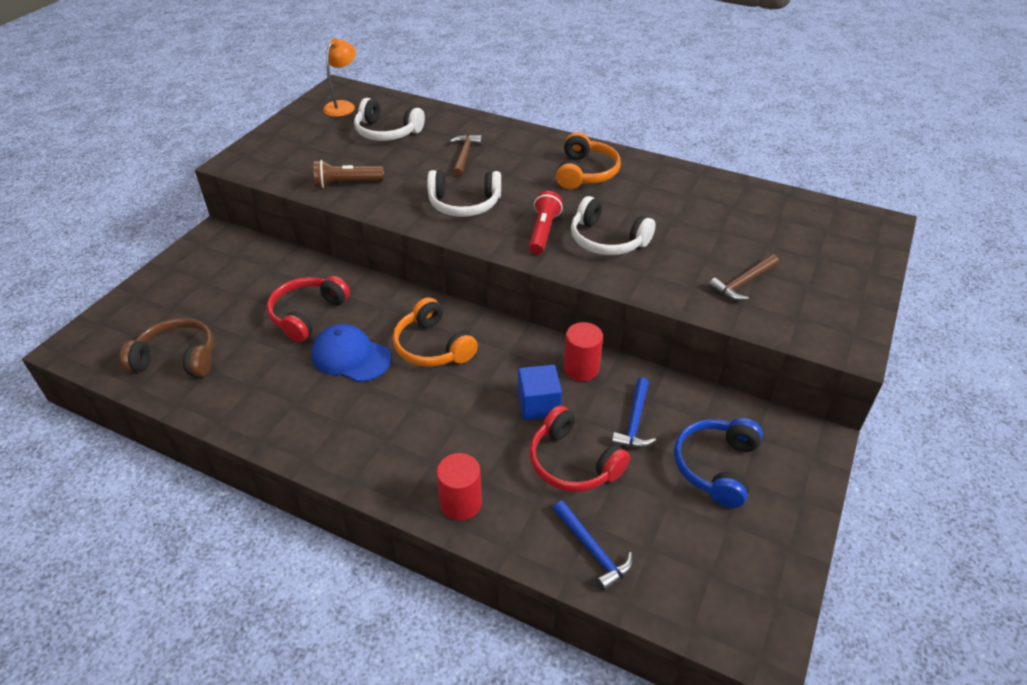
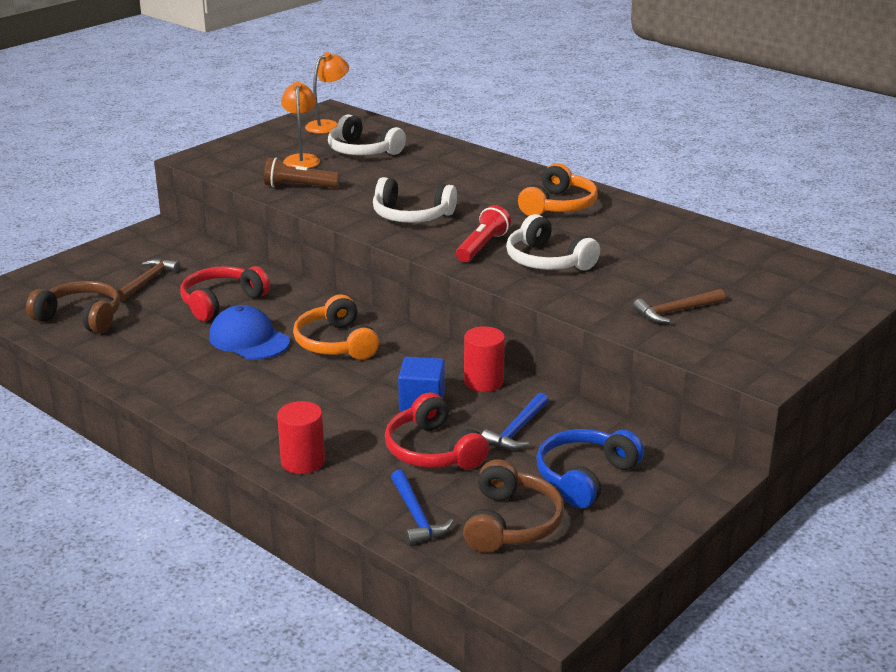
camera: 15 degrees right, 15 degrees down
brown hammer [450,135,482,177] -> brown hammer moved to [117,259,180,301]
none -> orange lamp [281,81,320,168]
none -> brown headphones [463,459,564,553]

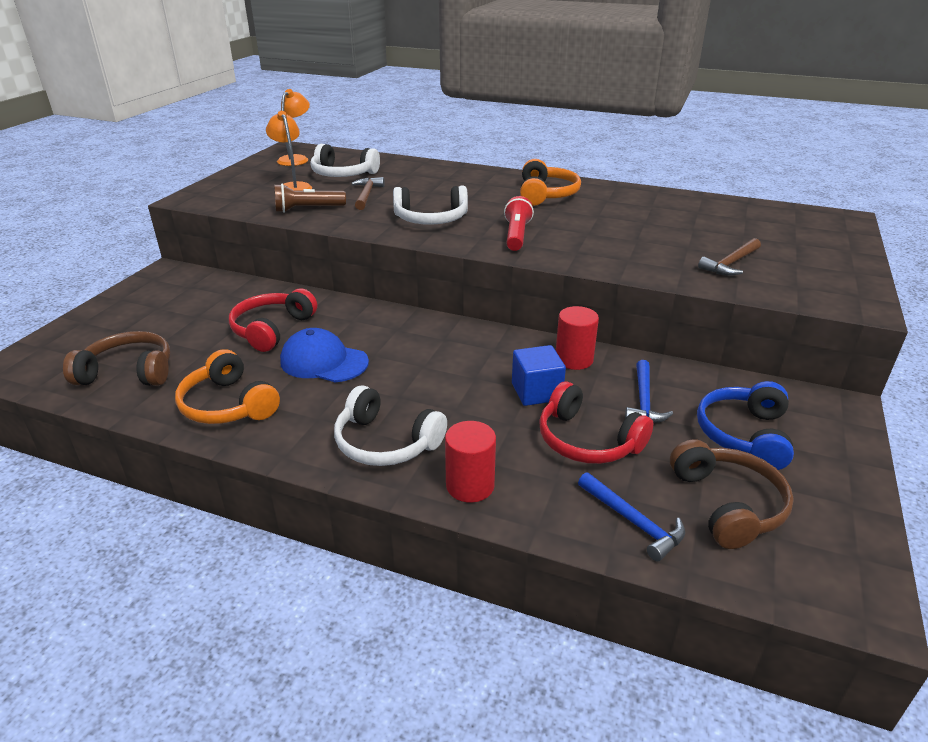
camera: 20 degrees left, 5 degrees up
brown hammer [117,259,180,301] -> brown hammer moved to [351,177,385,210]
orange headphones [293,294,379,360] -> orange headphones moved to [175,349,280,424]
white headphones [506,214,600,270] -> white headphones moved to [334,385,447,466]

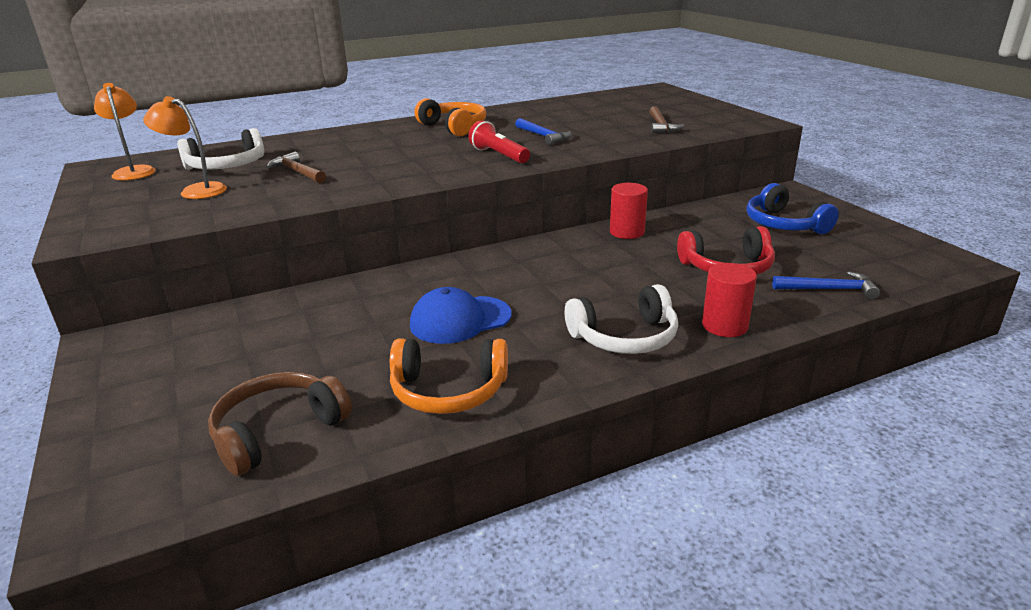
camera: 45 degrees left, 5 degrees down
red headphones [229,288,317,352] -> none
brown flashlight [274,184,346,213] -> none
white headphones [393,186,468,225] -> none
blue cube [512,345,566,406] -> none
blue hammer [625,360,673,423] -> blue hammer moved to [515,118,571,145]
brown headphones [670,439,794,549] -> none

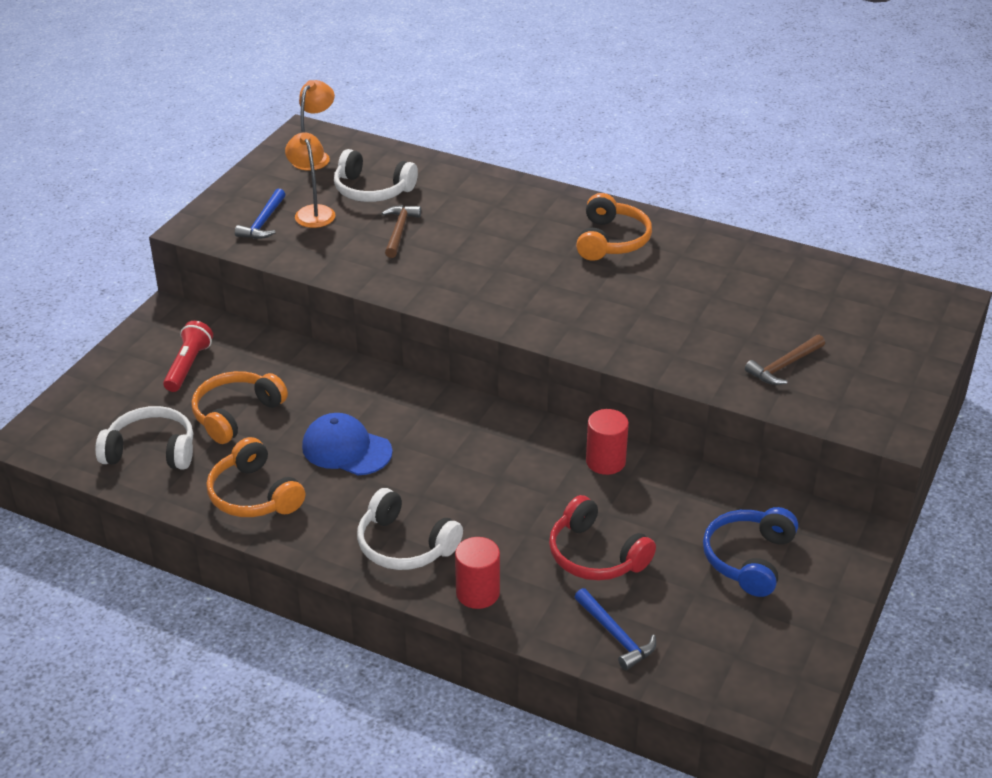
camera: 50 degrees right, 10 degrees up
brown headphones [208,372,352,476] -> white headphones [95,406,193,470]
red flashlight [468,120,530,163] -> red flashlight moved to [163,321,213,392]
blue hammer [515,118,571,145] -> blue hammer moved to [235,189,286,239]
none -> orange headphones [191,371,288,444]

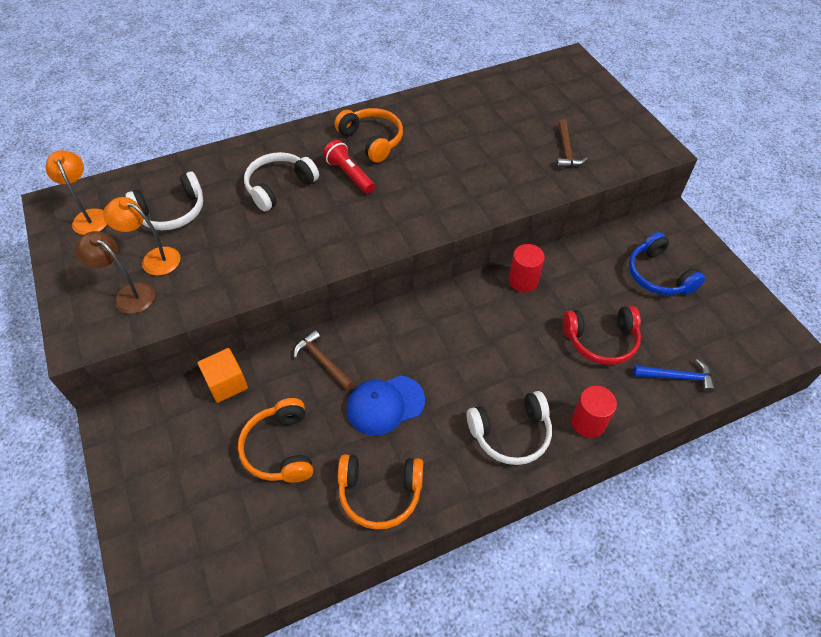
camera: 50 degrees left, 15 degrees up
white headphones [95,406,193,470] -> white headphones moved to [244,152,319,211]
red flashlight [163,321,213,392] -> red flashlight moved to [323,140,375,194]
blue hammer [235,189,286,239] -> brown lamp [75,231,155,314]
brown hammer [382,205,421,258] -> brown hammer moved to [294,330,354,391]
none -> orange cube [198,348,248,403]

